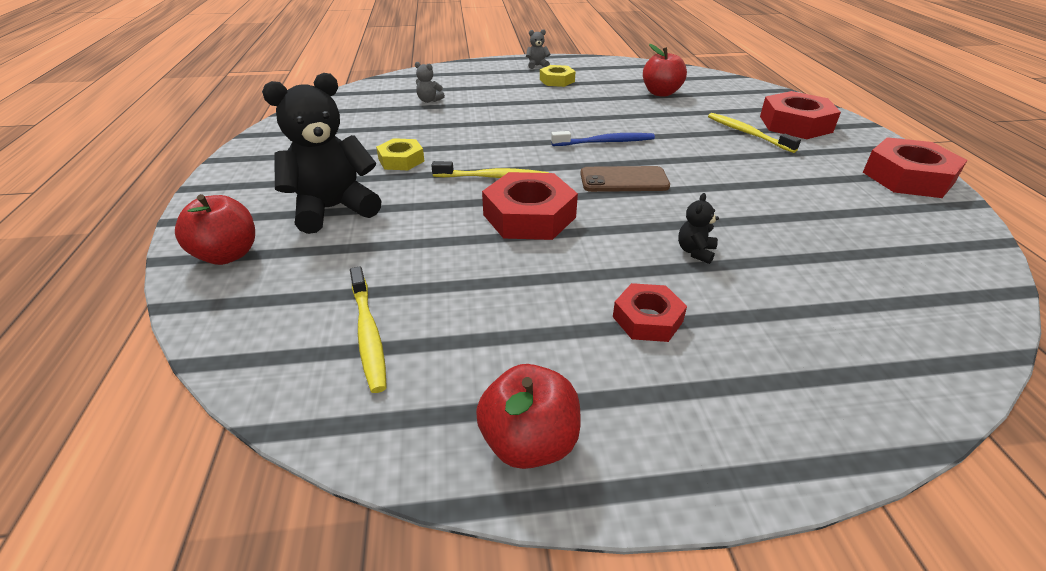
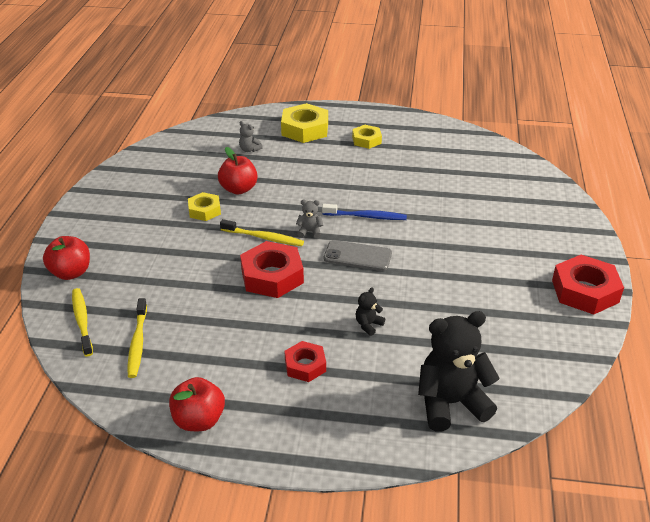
camera: 15 degrees right, 0 degrees up
black teddy bear [262,73,382,234] -> black teddy bear moved to [418,311,499,431]
grey teddy bear [526,29,551,69] -> grey teddy bear moved to [296,200,323,239]
brown phone [580,166,670,192] -> grey phone [324,240,392,271]
red apple [643,44,687,97] -> red apple moved to [218,147,258,195]
yellow toothbrush [708,113,801,153] -> yellow toothbrush moved to [72,288,93,357]
red nut [760,91,841,139] -> none
none -> yellow nut [281,103,328,143]

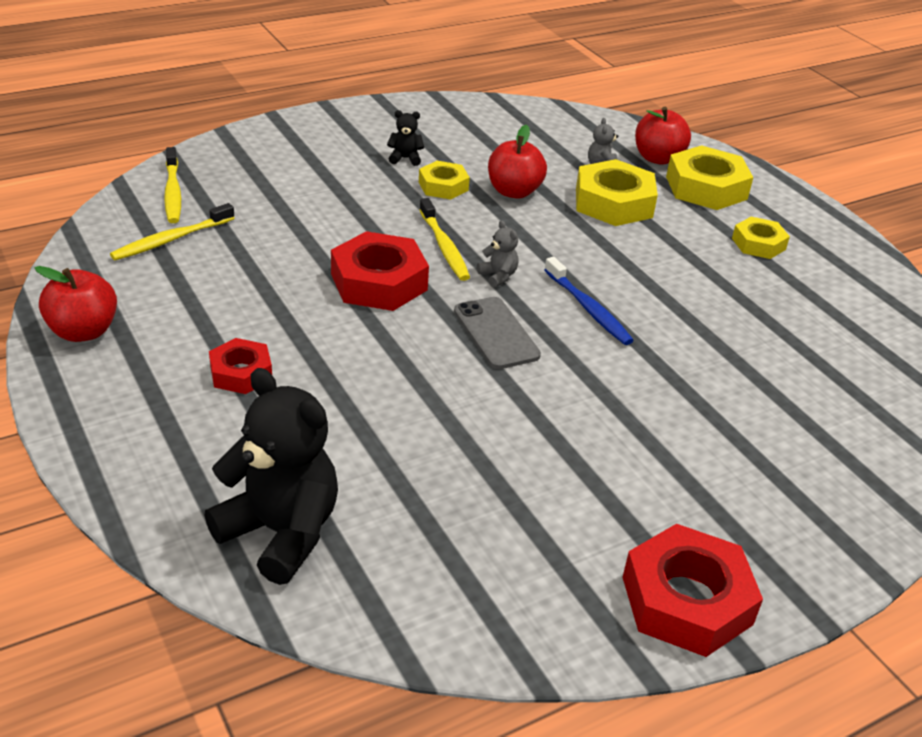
camera: 50 degrees right, 0 degrees up
red apple [43,236,90,280] -> red apple moved to [635,107,691,165]
yellow toothbrush [72,288,93,357] -> yellow toothbrush turned 135 degrees clockwise [164,147,181,223]
black teddy bear [356,288,385,336] -> black teddy bear moved to [387,110,424,166]
none -> yellow nut [576,159,658,226]

